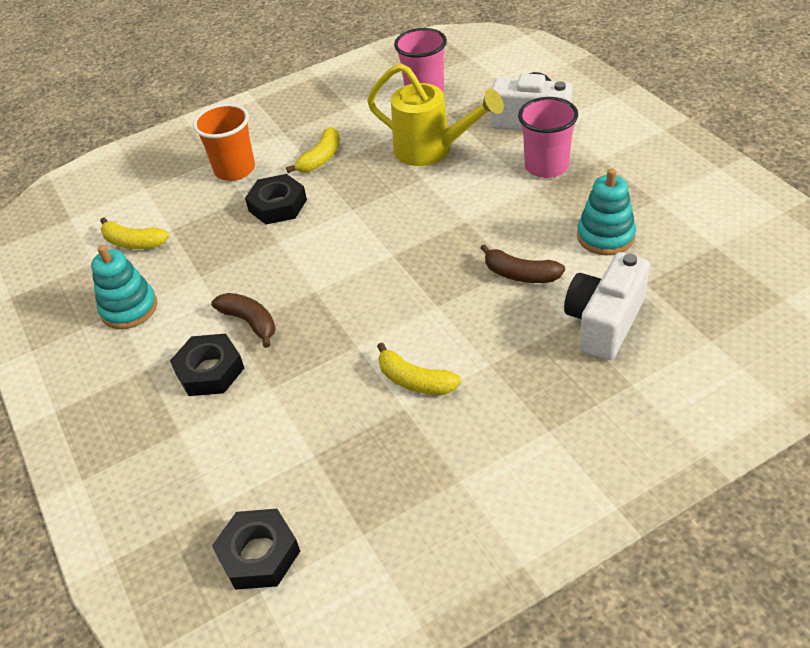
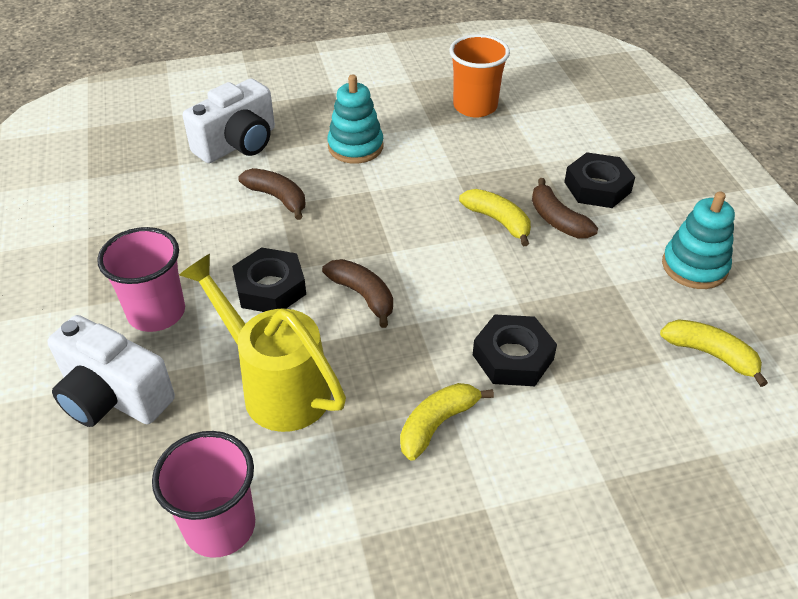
camera: 170 degrees left, 0 degrees up
orange cup [193,104,255,181] -> orange cup moved to [449,34,510,117]
black nut [212,509,300,590] -> black nut moved to [232,247,306,312]
yellow banana [377,343,461,395] -> yellow banana moved to [459,189,531,246]
turquoise stacking toy [577,168,636,255] -> turquoise stacking toy moved to [327,74,383,164]
none -> brown banana [322,259,393,328]

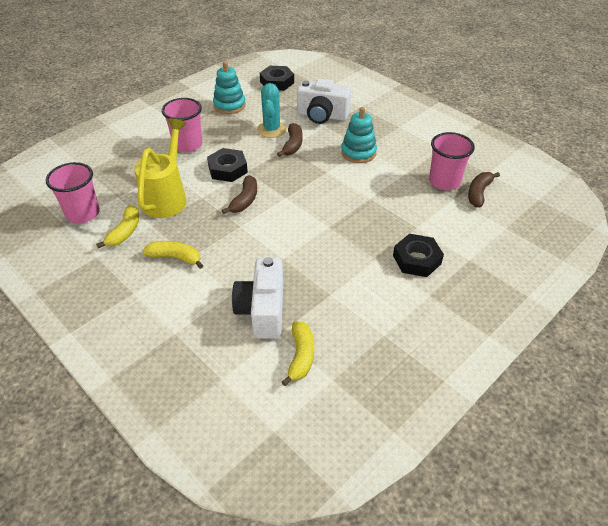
camera: 60 degrees right, 0 degrees up
white camera [48,315,175,427] -> white camera moved to [232,257,283,339]
orange cup [449,34,510,117] -> pink cup [429,132,475,190]
yellow banana [459,189,531,246] -> yellow banana moved to [96,205,139,249]
black nut [473,315,557,386] -> black nut moved to [260,66,294,91]
brown banana [532,178,598,238] -> brown banana moved to [468,172,500,207]
turquoise stacking toy [662,191,735,289] -> turquoise stacking toy moved to [213,61,246,114]
none -> turquoise cactus [257,83,287,138]

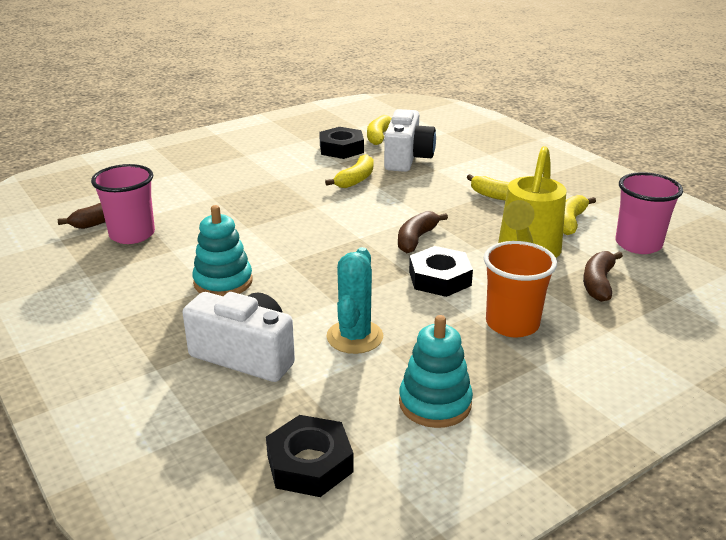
camera: 170 degrees left, 15 degrees down
pink cup [162,98,202,152] -> orange cup [484,241,557,337]
brown banana [277,123,303,157] -> brown banana moved to [583,251,623,302]
black nut [393,234,444,277] -> black nut moved to [319,127,364,159]
none -> yellow banana [325,154,373,188]

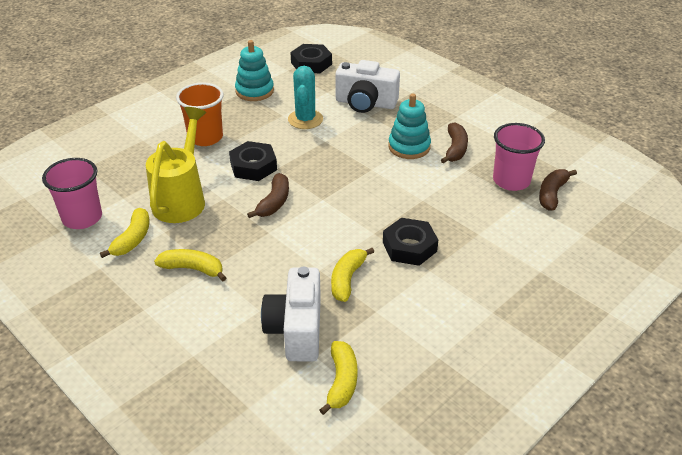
camera: 170 degrees right, 10 degrees up
black nut [319,127,364,159] -> black nut moved to [383,218,438,266]
brown banana [583,251,623,302] -> brown banana moved to [441,122,468,164]

